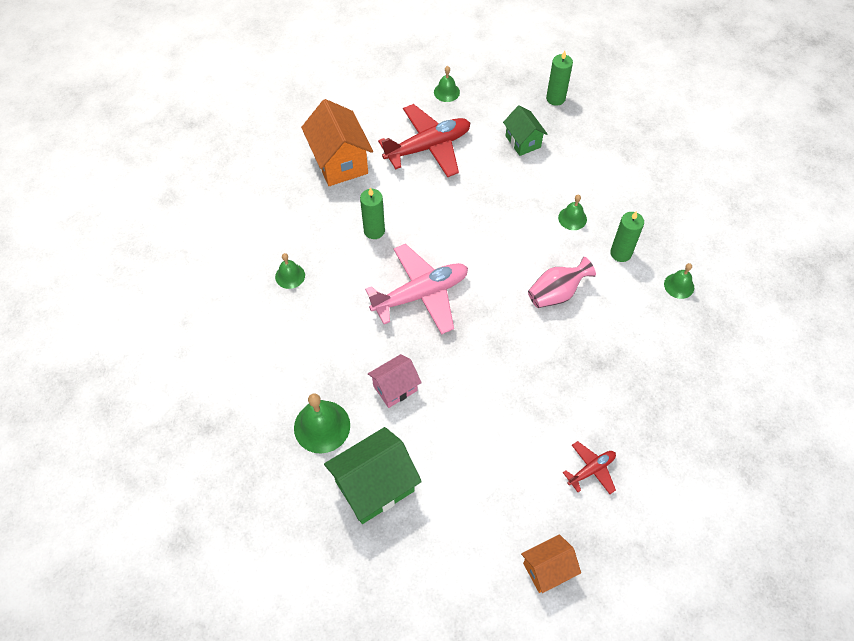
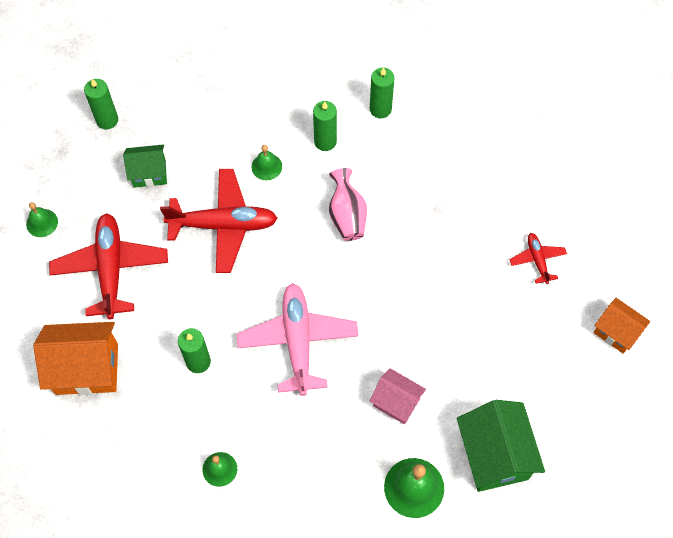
camera: 70 degrees left, 5 degrees up
pink house [368,354,422,408] -> pink house turned 45 degrees counterclockwise [370,368,426,424]
orange house [521,534,581,593] -> orange house turned 45 degrees counterclockwise [594,298,650,354]
green bell [664,263,694,299] -> green candle [370,67,395,119]
none -> red plane [160,169,278,273]

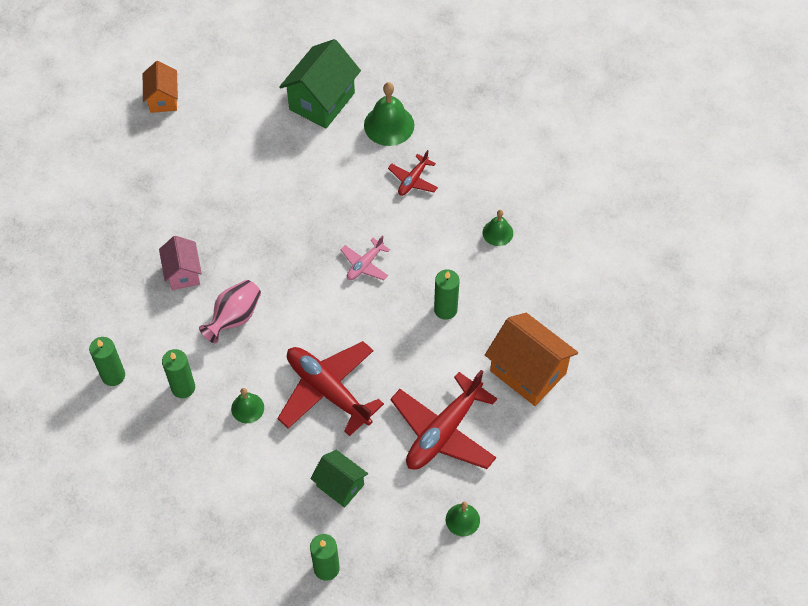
camera: 135 degrees left, 5 degrees down
pink plane [236,283,359,396] -> pink plane [340,236,390,280], size x0.50
pink house [370,368,426,424] -> pink house moved to [159,236,202,290]
red plane [509,233,567,284] -> red plane moved to [388,150,438,196]

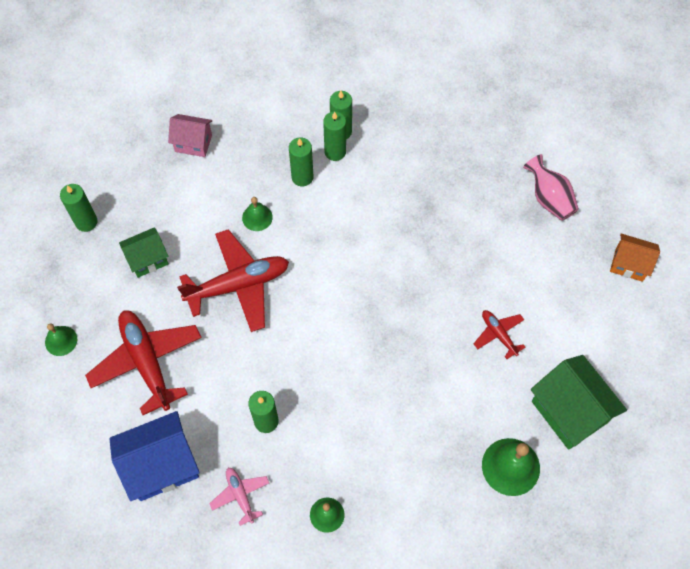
camera: 115 degrees right, 5 degrees up
pink house [159,236,202,290] -> pink house moved to [168,114,212,157]
pink vase [199,280,261,343] -> pink vase moved to [523,154,579,221]
pink plane [340,236,390,280] -> pink plane moved to [209,468,269,526]
red plane [388,150,438,196] -> red plane moved to [474,310,526,359]
orange house [485,313,578,406] -> blue house [109,411,200,501]
none -> green candle [323,111,346,161]

